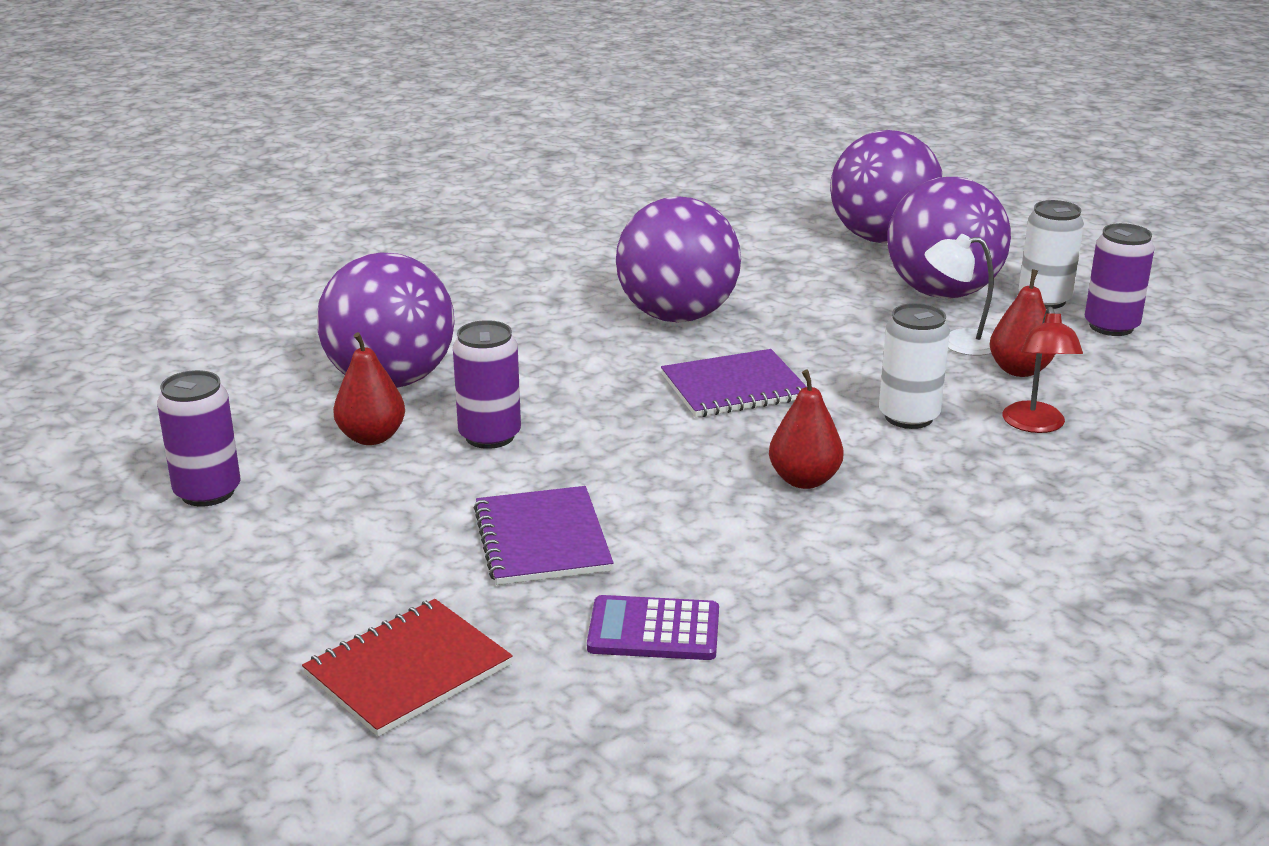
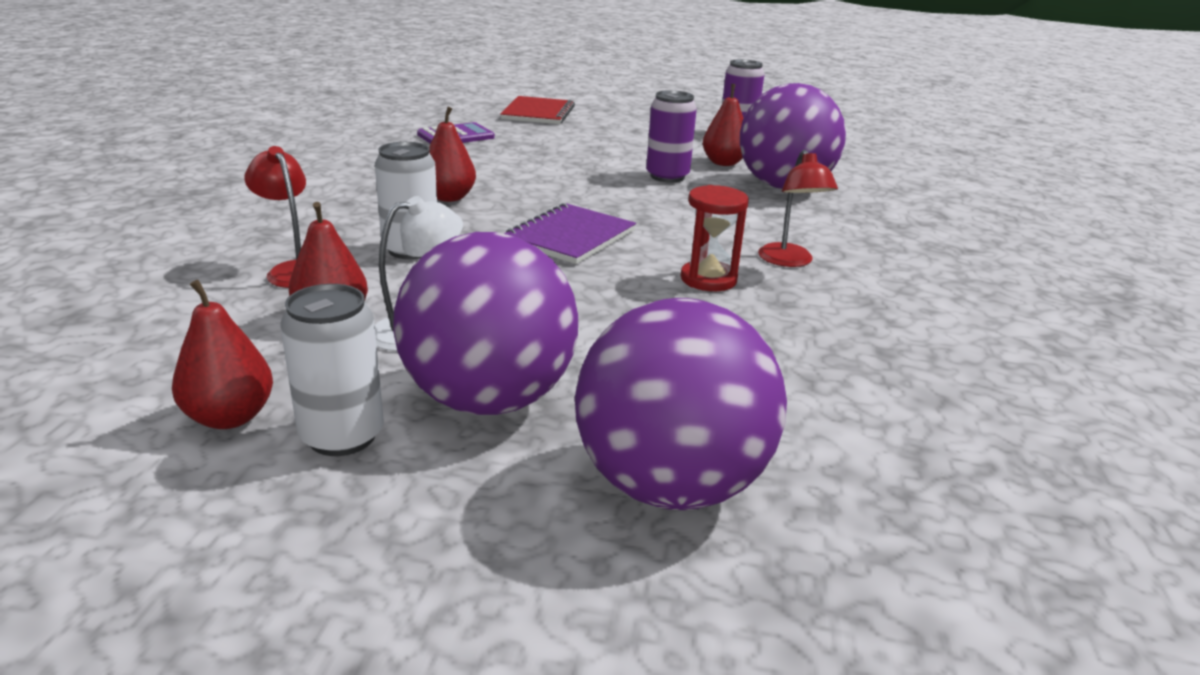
camera: 140 degrees right, 0 degrees up
purple notebook [474,486,614,585] -> none
purple ball [616,196,741,322] -> red hourglass [680,185,749,291]
purple can [1085,223,1155,336] -> red pear [172,280,273,429]
none -> red lamp [758,150,838,267]

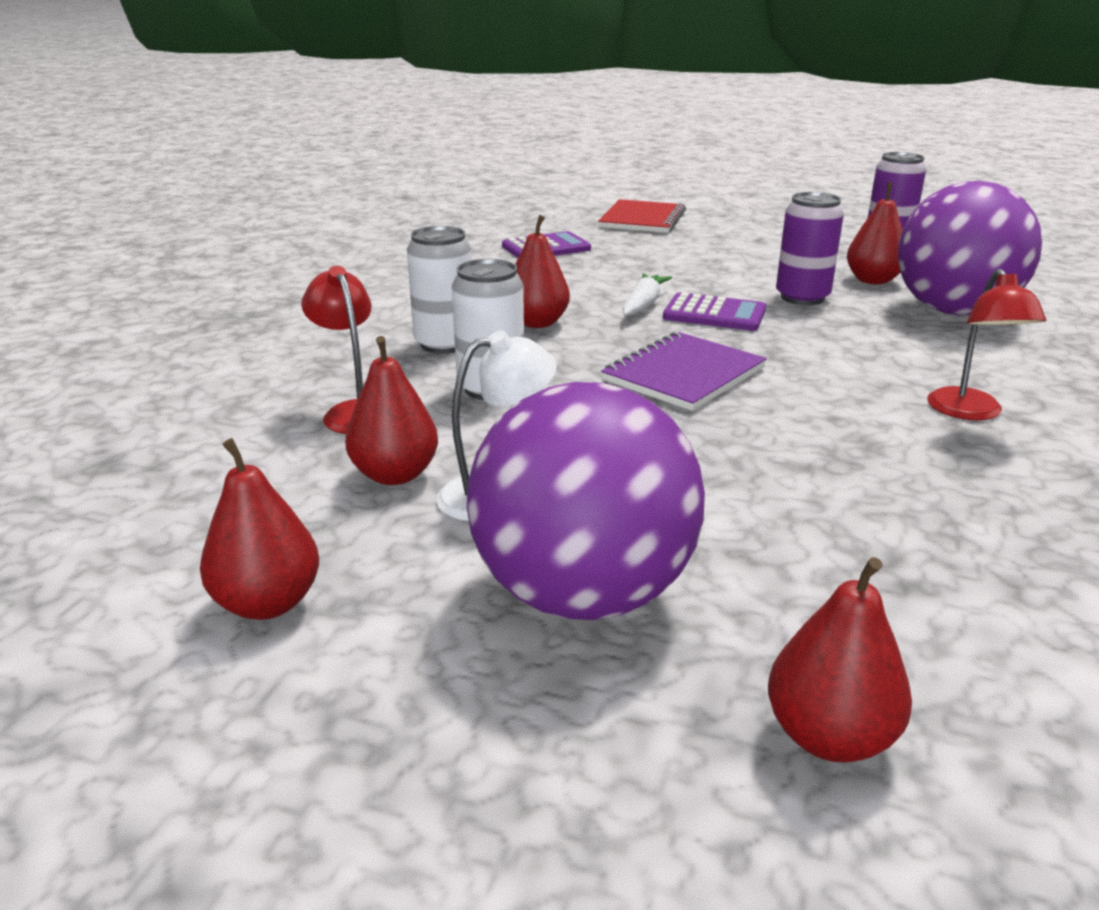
camera: 10 degrees right, 0 degrees up
white can [280,284,384,456] -> white can moved to [407,226,472,354]
purple ball [575,298,787,510] -> red pear [768,557,912,763]
red hourglass [680,185,749,291] -> none
none -> white carrot [623,273,672,316]
none -> purple calculator [663,292,766,331]

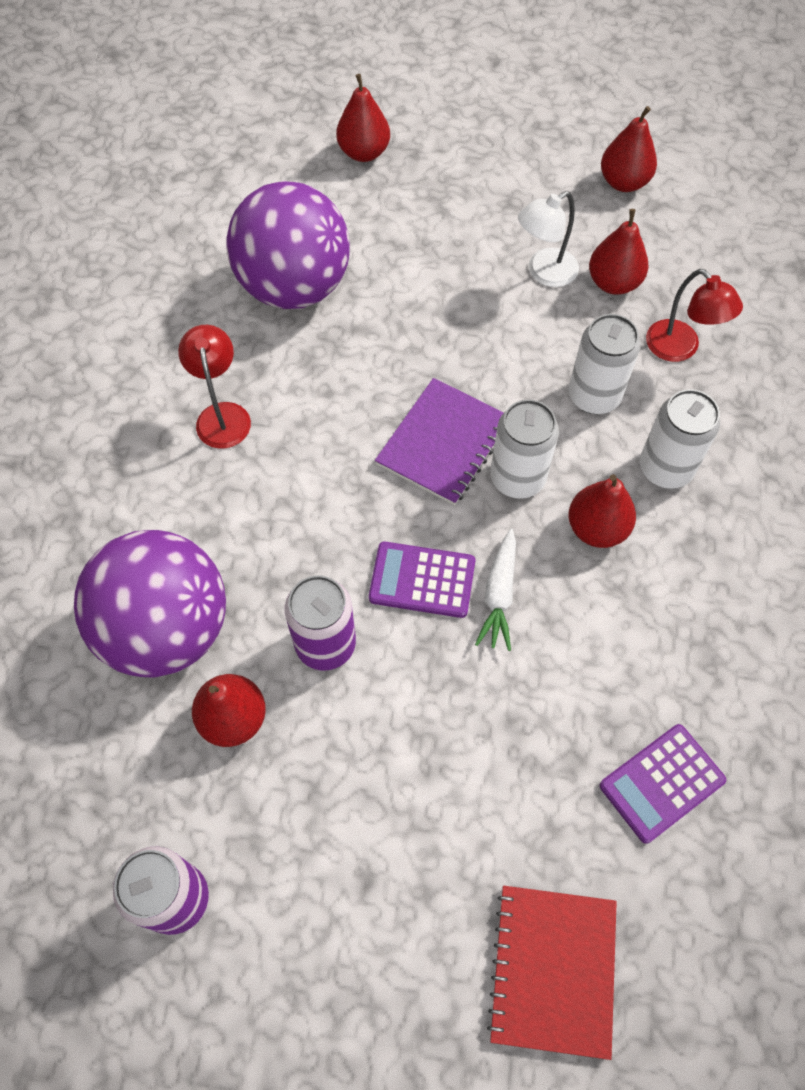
camera: 170 degrees right, 35 degrees up
purple ball [467,382,705,620] -> purple ball moved to [226,181,350,309]
none -> white can [490,399,559,498]

